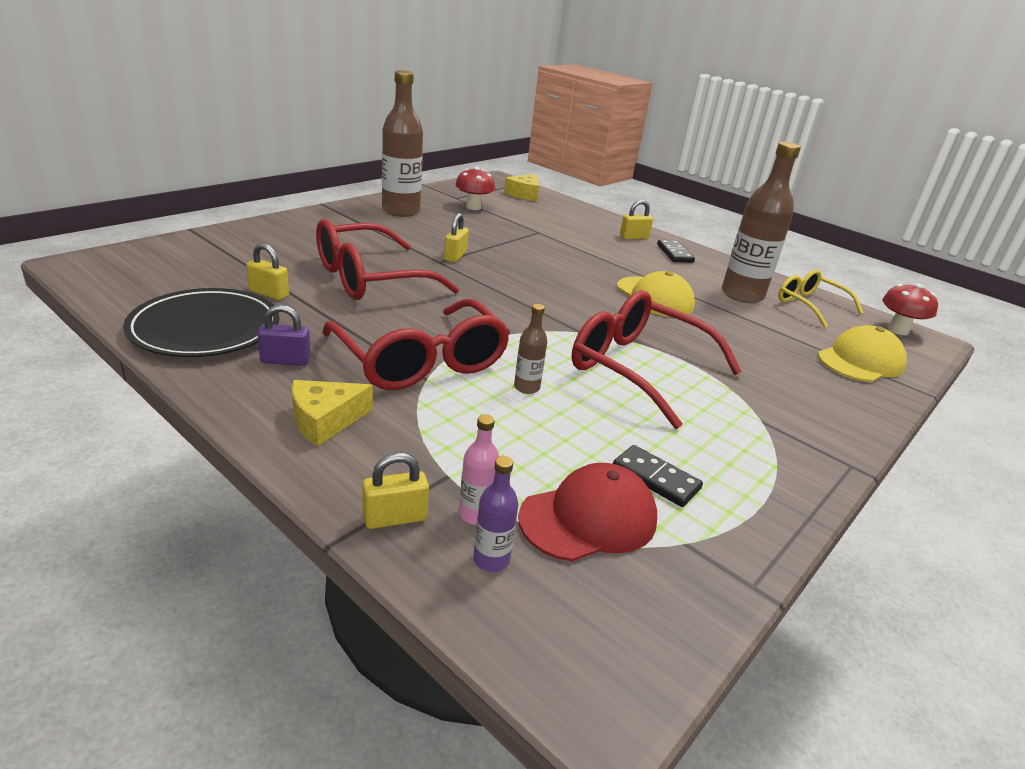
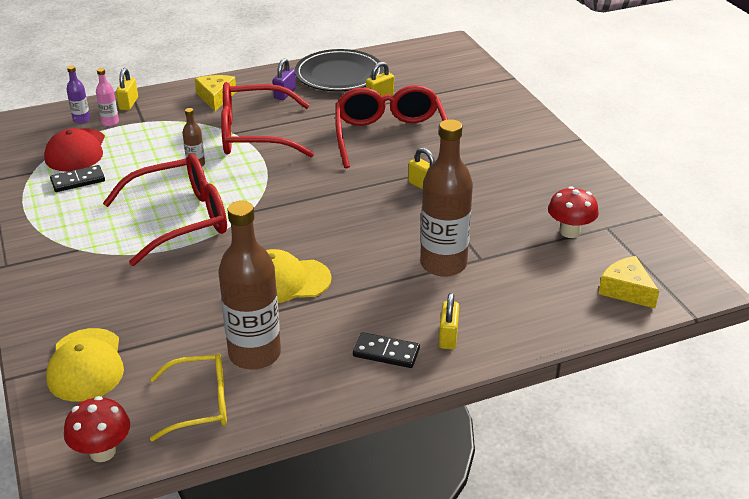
camera: 120 degrees right, 5 degrees up
brown bottle [382,70,423,217] -> brown bottle moved to [420,119,473,277]

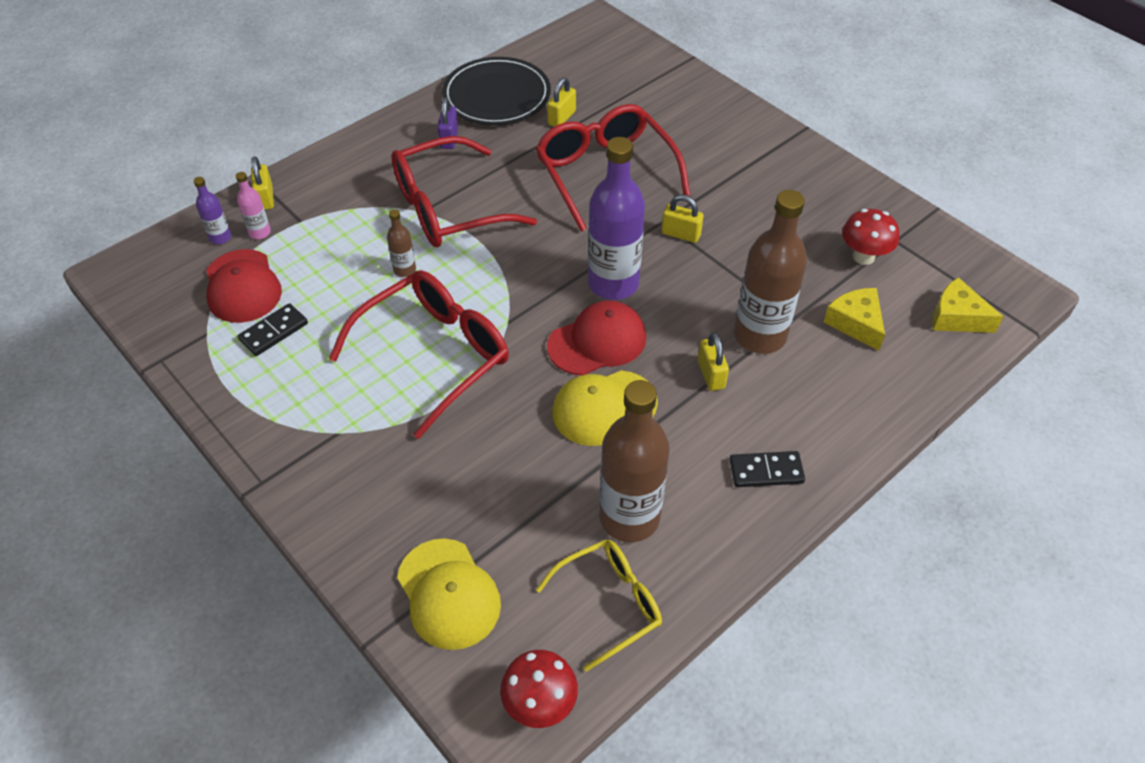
camera: 20 degrees left, 15 degrees up
yellow cheese [195,75,236,111] -> yellow cheese moved to [823,288,885,351]
yellow padlock [439,293,459,349] -> yellow padlock moved to [698,332,729,391]
none -> red cap [547,300,646,375]
none -> purple bottle [588,137,645,300]

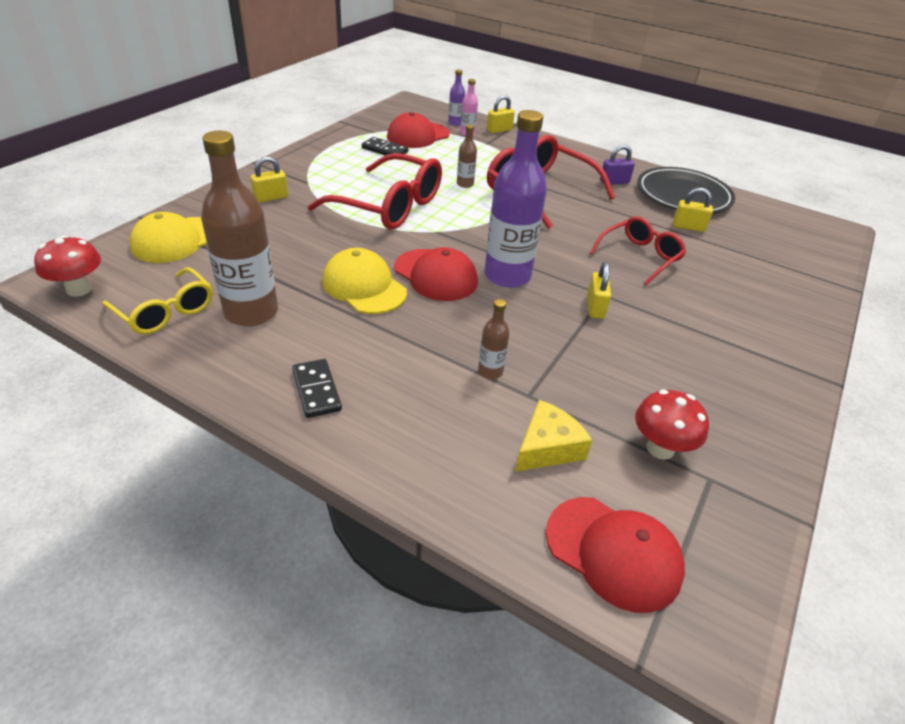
camera: 70 degrees right, 10 degrees down
red glasses [536,104,690,232] -> red glasses [590,216,686,285], size x0.61
yellow padlock [698,332,729,391] -> yellow padlock moved to [251,156,288,203]
brown bottle [734,190,807,354] -> brown bottle [478,299,510,379], size x0.45
yellow cheese [932,277,1004,333] -> red cap [546,497,685,613]

